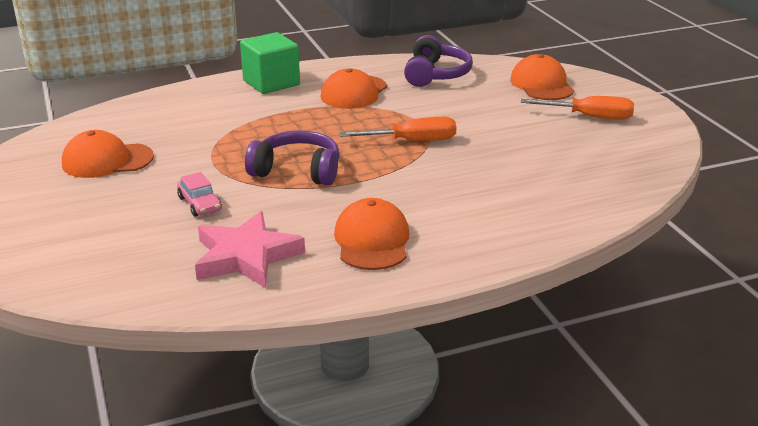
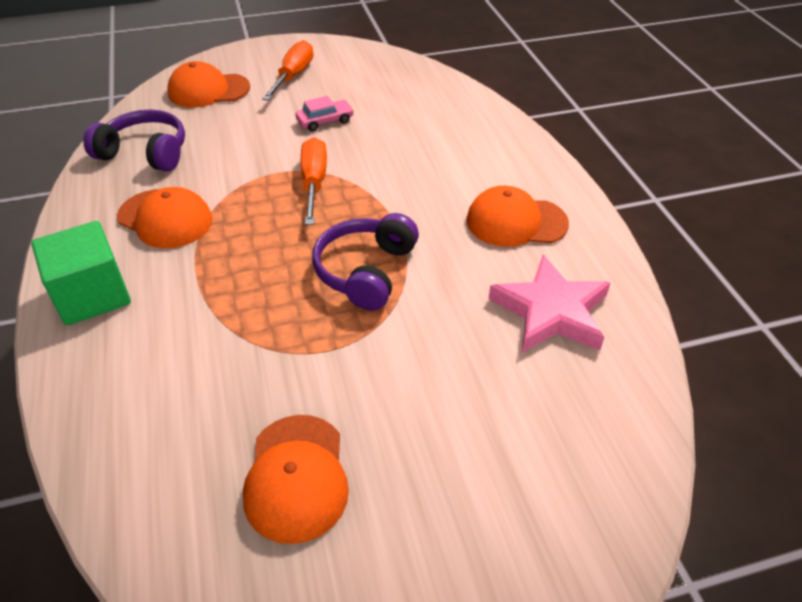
camera: 85 degrees left, 15 degrees up
pink car [177,172,222,217] -> pink car moved to [296,96,354,131]

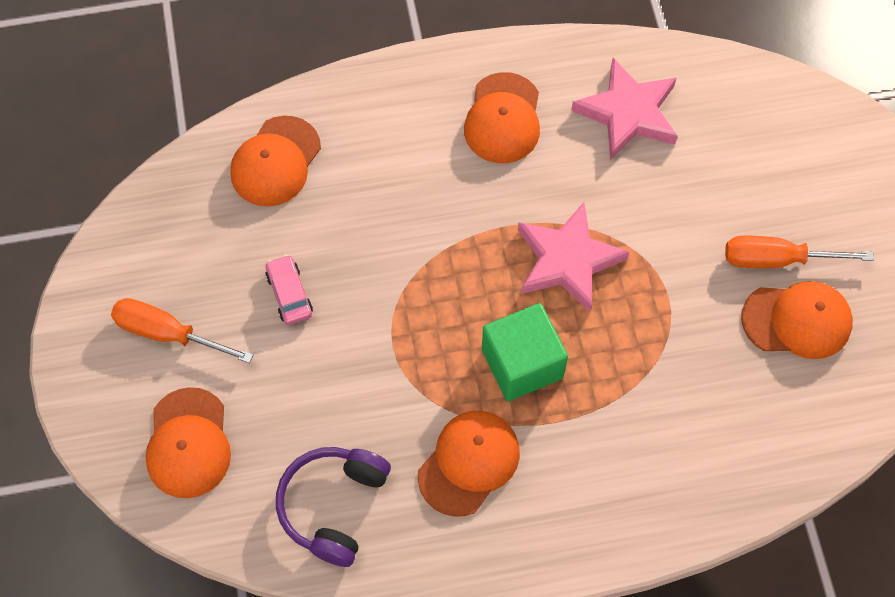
camera: 85 degrees left, 20 degrees up
green cube [31,221,131,325] -> green cube moved to [482,303,568,401]
orange screwdriver [301,137,327,225] -> orange screwdriver moved to [725,236,874,268]
purple headphones [312,213,419,311] -> pink star [518,202,629,313]
none -> orange cap [230,116,321,206]

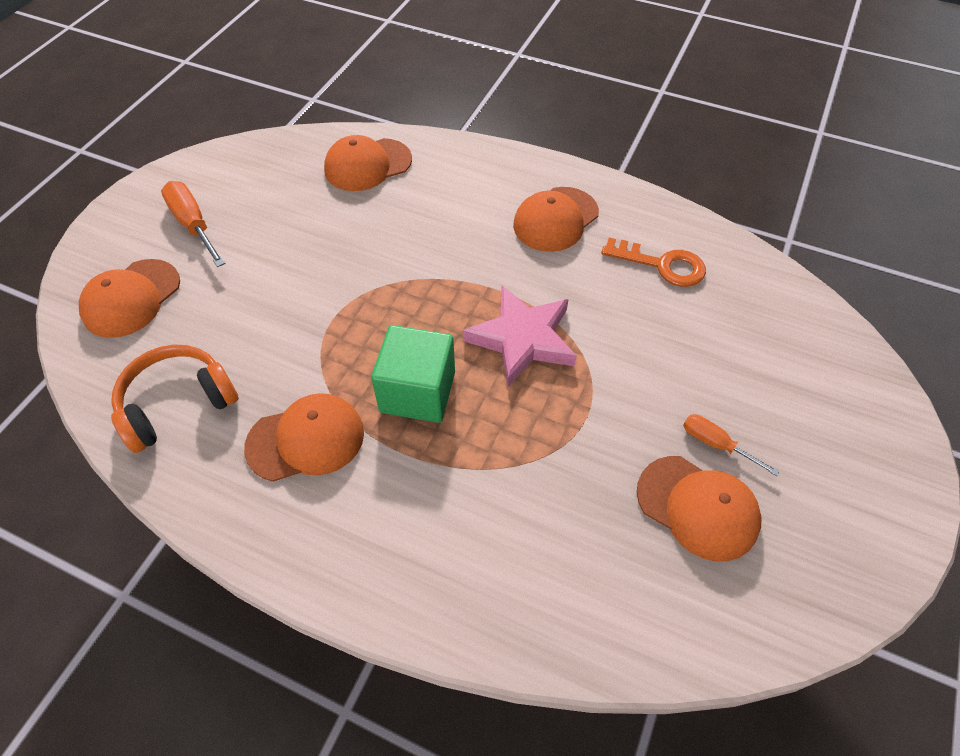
camera: 35 degrees right, 10 degrees down
pink car [265,255,313,325] -> none
purple headphones [276,447,391,567] -> orange headphones [111,345,239,453]
pink star [571,58,677,160] -> orange key [601,238,706,287]
orange screwdriver [725,236,874,268] -> orange screwdriver [683,414,779,476], size x0.62

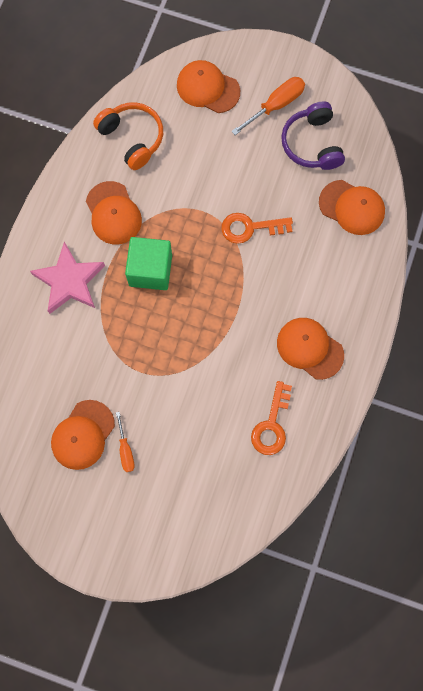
camera: 85 degrees right, 20 degrees up
orange cap [324,135,412,191] -> orange cap turned 150 degrees clockwise [319,180,385,235]
pink star [463,285,577,387] -> pink star moved to [30,242,105,314]
orange screwdriver [683,414,779,476] -> orange screwdriver turned 135 degrees clockwise [116,412,135,472]
none -> orange key [221,213,293,244]
none -> purple headphones [281,101,345,170]

